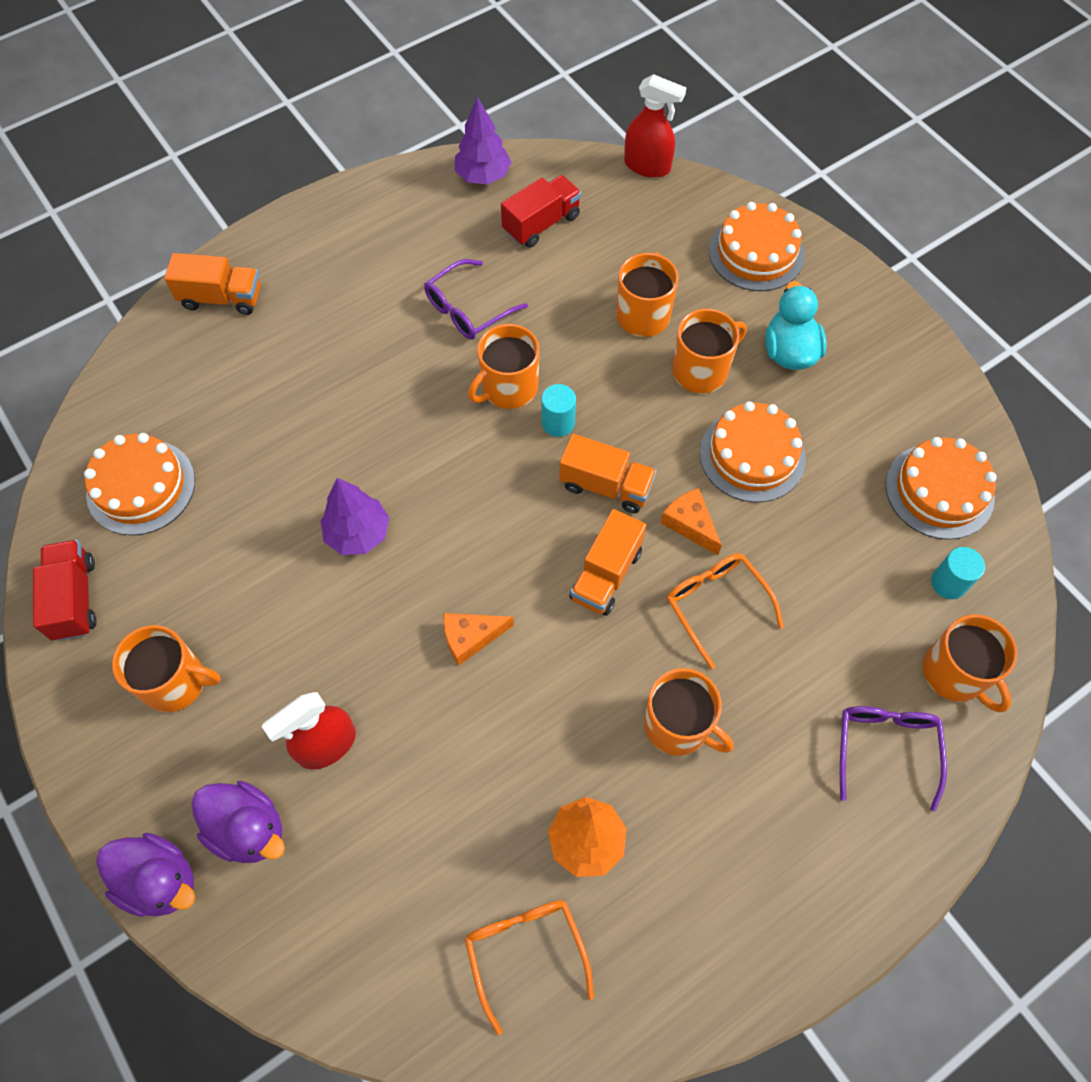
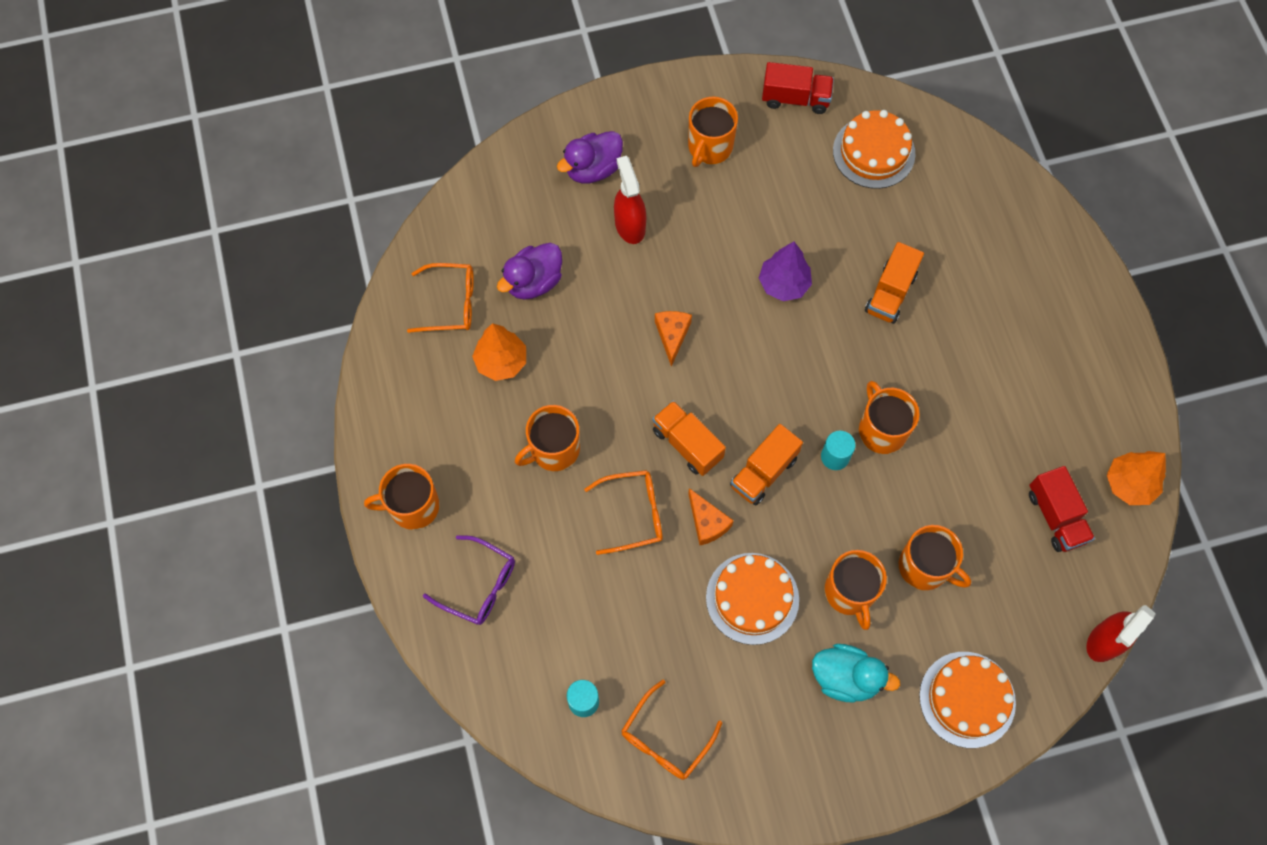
camera: 110 degrees right, 5 degrees up
purple duck [96,833,195,917] -> purple duck moved to [497,243,562,300]
orange truck [164,253,261,315] -> orange truck moved to [865,242,924,324]
purple glasses [424,259,528,340] -> none
purple tree [455,97,511,184] -> orange tree [1107,451,1166,505]
orange cheese [661,488,722,555] -> orange cheese turned 75 degrees clockwise [688,488,734,545]
orange cake [886,437,997,540] -> orange glasses [621,679,722,780]
orange mug [923,614,1017,712] -> orange mug moved to [364,464,439,530]

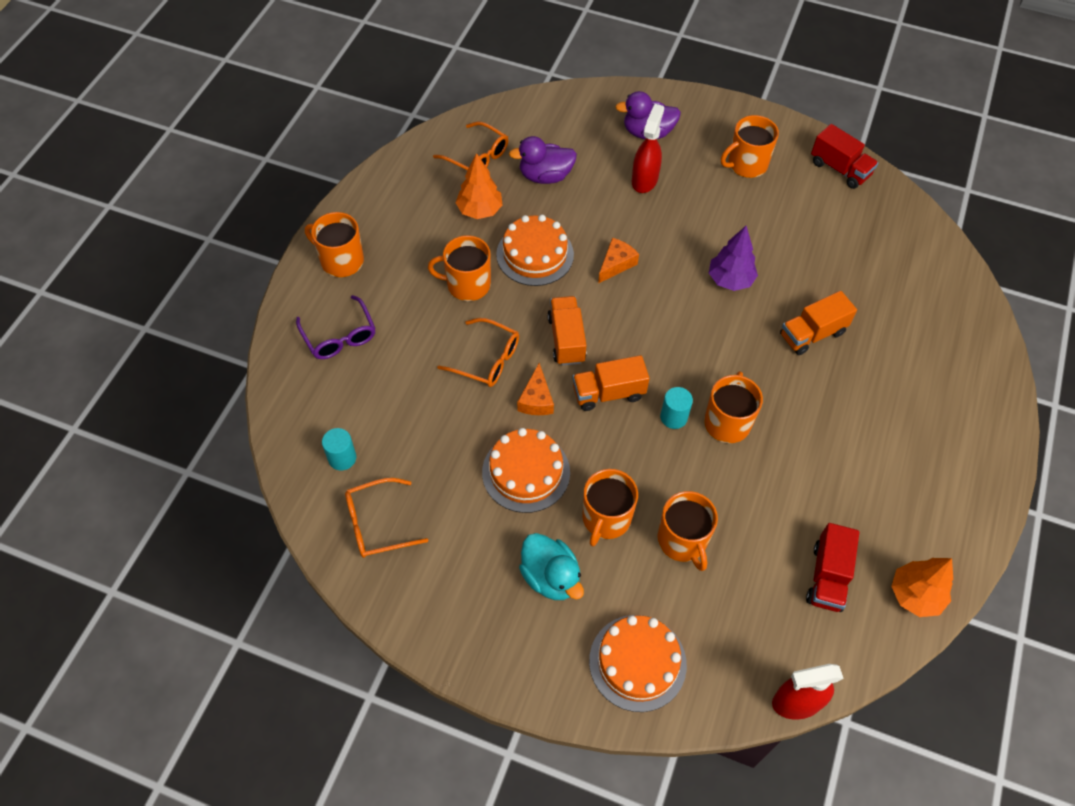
camera: 35 degrees right, 10 degrees down
orange cake [833,110,915,189] -> orange cake moved to [496,215,574,286]

